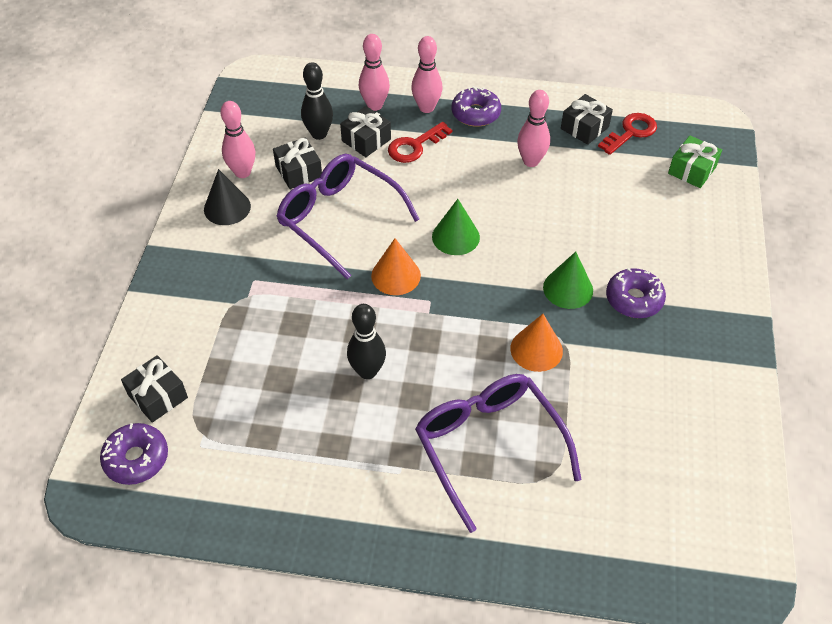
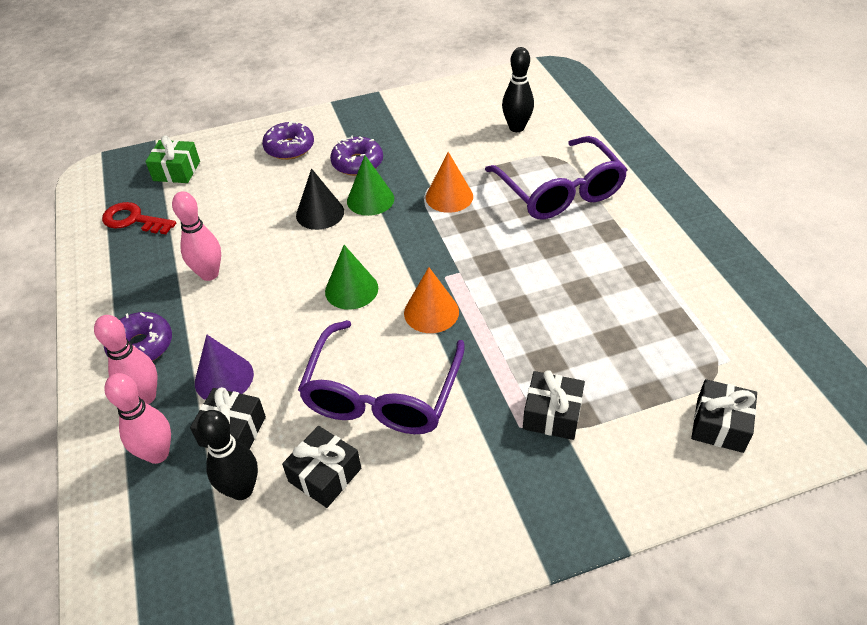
camera: 115 degrees left, 5 degrees down
purple donut [100,423,168,485] -> purple donut moved to [262,121,314,160]
black cone [204,169,251,225] -> black cone moved to [296,168,344,230]
pink bowling pin [220,101,255,178] -> none
black bowling pin [347,304,386,379] -> black bowling pin moved to [502,47,534,132]
red key [388,122,452,163] -> purple cone [195,335,254,400]
purple glasses [415,374,581,533] -> purple glasses turned 60 degrees counterclockwise [485,136,627,220]
black gift [561,94,613,145] -> black gift moved to [523,370,585,440]

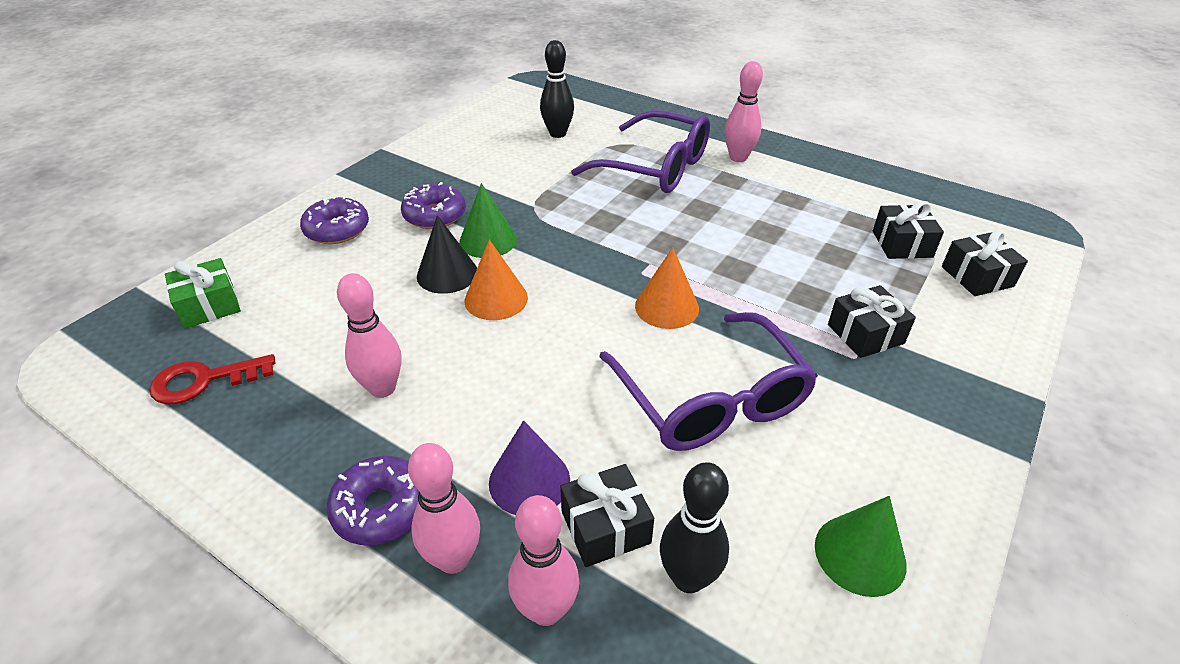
camera: 40 degrees left, 5 degrees down
black gift [282,426,361,508] -> black gift moved to [873,201,944,259]
green cone [325,245,378,310] -> green cone moved to [815,496,907,597]
orange cone [426,152,473,213] -> orange cone moved to [465,240,528,320]
none -> pink bowling pin [724,61,763,162]

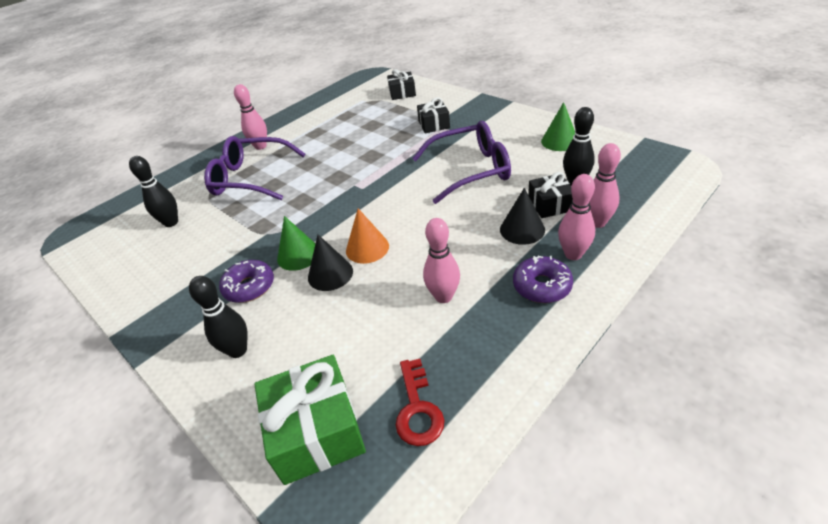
camera: 75 degrees left, 0 degrees up
green gift [165,258,241,329] -> green gift [254,355,366,485], size x1.68
purple donut [300,195,369,244] -> black bowling pin [189,276,248,358]
purple cone [489,420,570,515] -> black cone [500,188,545,245]
purple glasses [571,110,710,193] -> purple glasses turned 120 degrees counterclockwise [204,136,305,200]
orange cone [635,248,699,329] -> none
black gift [873,201,944,259] -> none

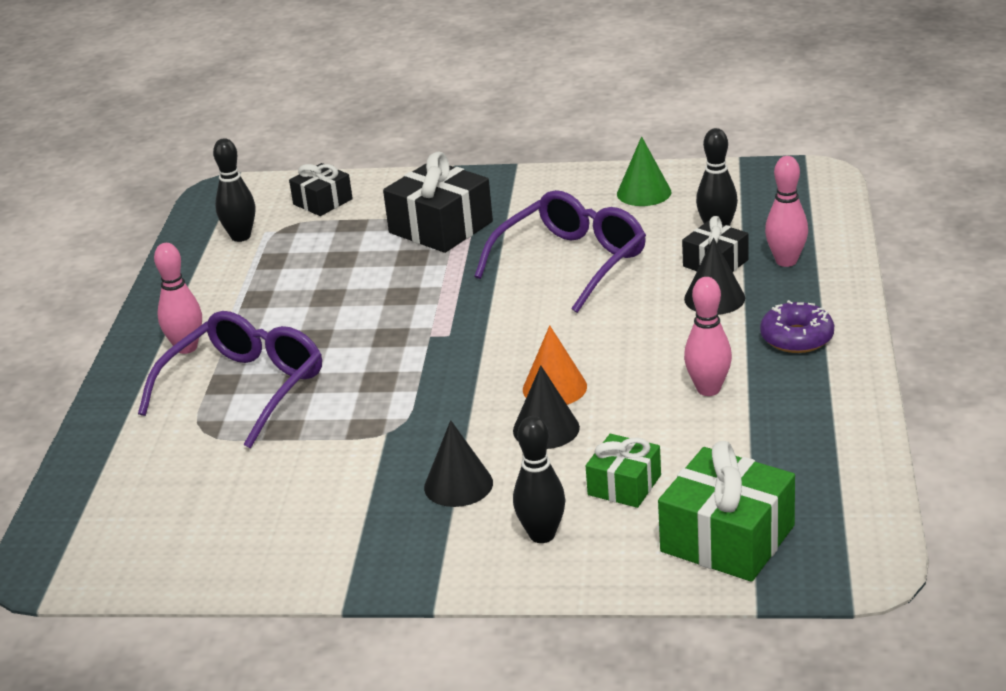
camera: 40 degrees left, 10 degrees down
black bowling pin [129,156,178,227] -> black bowling pin moved to [213,138,255,242]
purple glasses [204,136,305,200] -> purple glasses turned 150 degrees clockwise [138,311,322,449]
purple donut [219,260,274,303] -> black cone [424,420,493,507]
green cone [277,216,316,271] -> none
red key [396,359,444,446] -> none
black gift [417,97,450,134] -> black gift [383,152,493,253], size x1.68
pink bowling pin [558,174,595,260] -> none
none -> green gift [586,434,661,508]

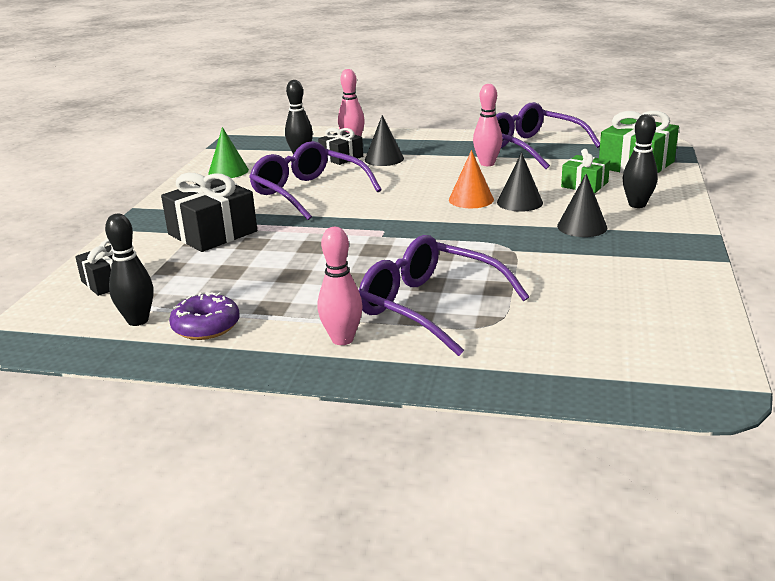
camera: 85 degrees left, 5 degrees down
purple donut [760,300,834,353] -> purple donut moved to [169,292,240,340]
none -> purple glasses [496,102,600,169]

